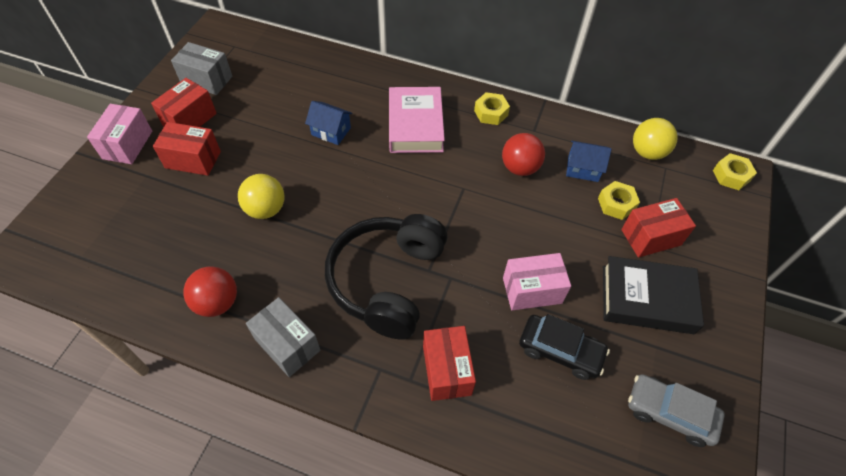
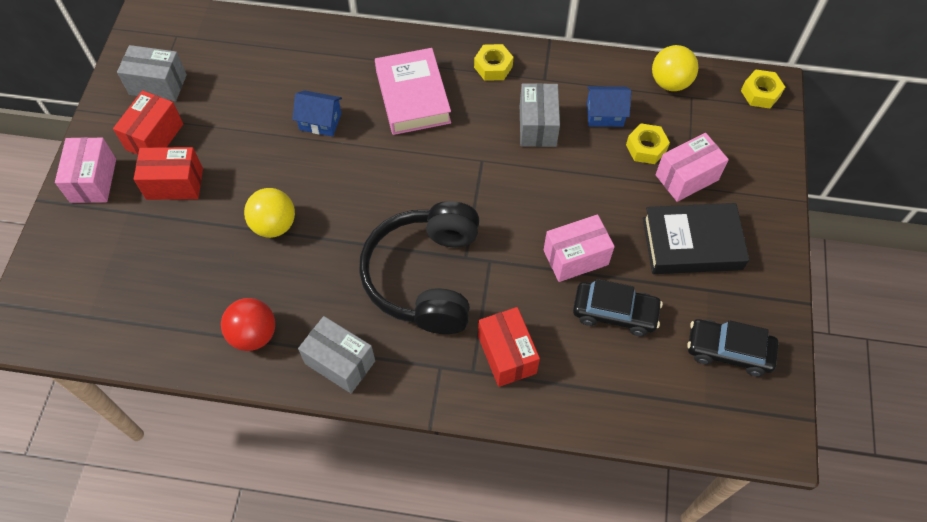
camera: 10 degrees left, 5 degrees up
red ball [502,133,545,176] -> grey box [520,83,560,147]
red box [621,198,696,258] -> pink box [655,133,729,202]
grey car [628,374,725,447] -> black car [687,319,778,376]

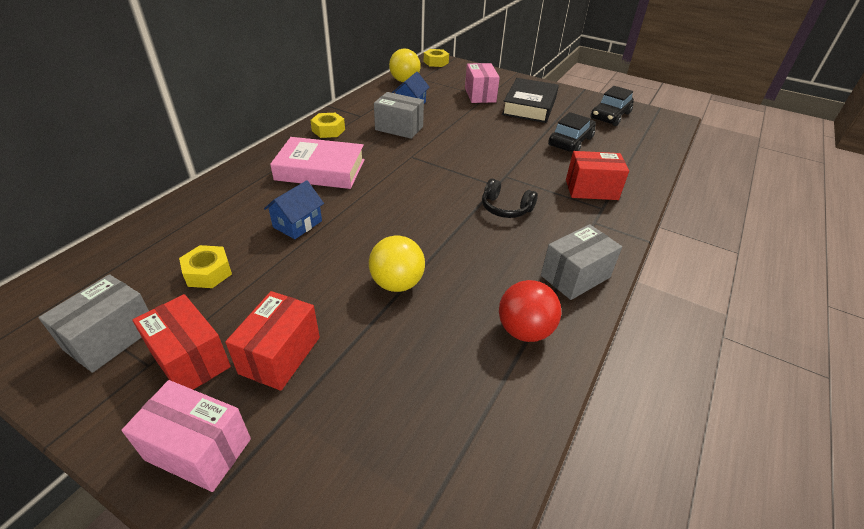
camera: 70 degrees left, 20 degrees down
black headphones [359,201,479,334] -> black headphones [482,178,538,218], size x0.45
pink box [544,214,615,282] -> none
yellow nut [626,123,670,164] -> yellow nut moved to [179,245,232,288]

